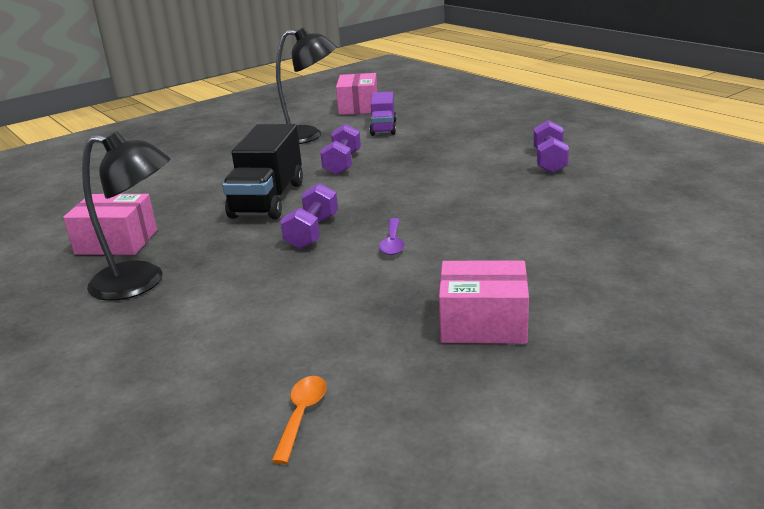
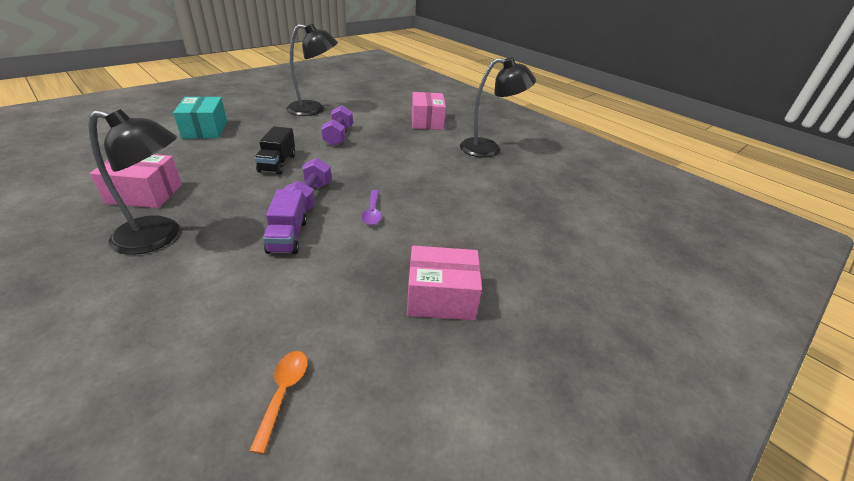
camera: 10 degrees left, 10 degrees up
black truck [222,124,303,219] -> black truck [254,126,295,175], size x0.60
pink box [336,73,378,115] -> pink box moved to [412,92,446,130]
purple truck [370,92,396,136] -> purple truck moved to [263,189,307,254]
purple dumbbell [533,120,569,173] -> black lamp [460,57,536,158]
none -> turquoise box [173,96,227,139]

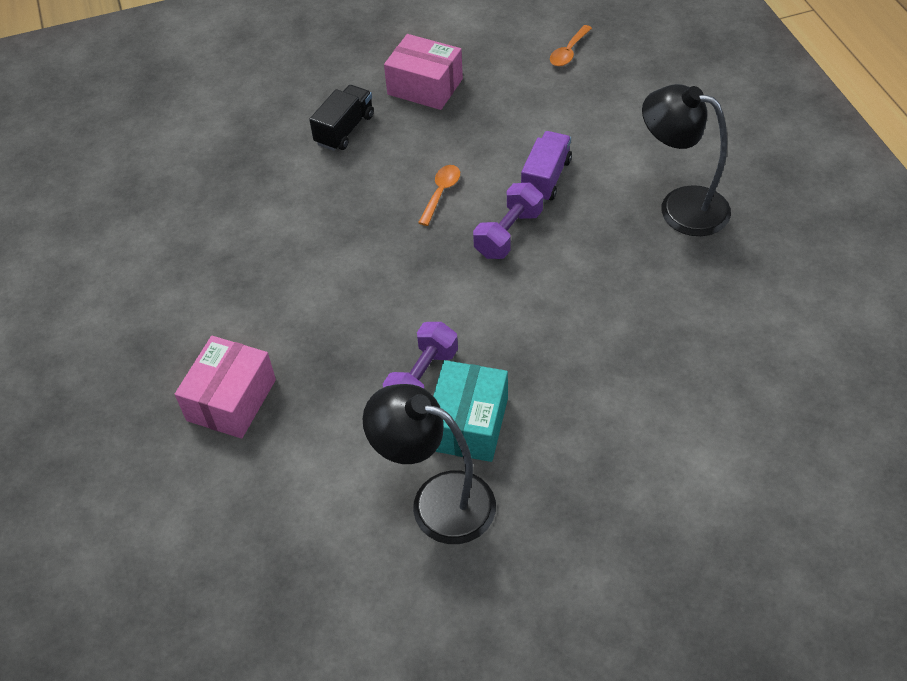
camera: 150 degrees left, 15 degrees up
pink box [90,154,182,208] -> none
turquoise box [173,96,227,139] -> turquoise box moved to [433,360,508,462]
black truck [254,126,295,175] -> black truck moved to [309,85,374,151]
purple spoon [362,190,382,225] -> orange spoon [418,165,460,226]
black lamp [460,57,536,158] -> none

